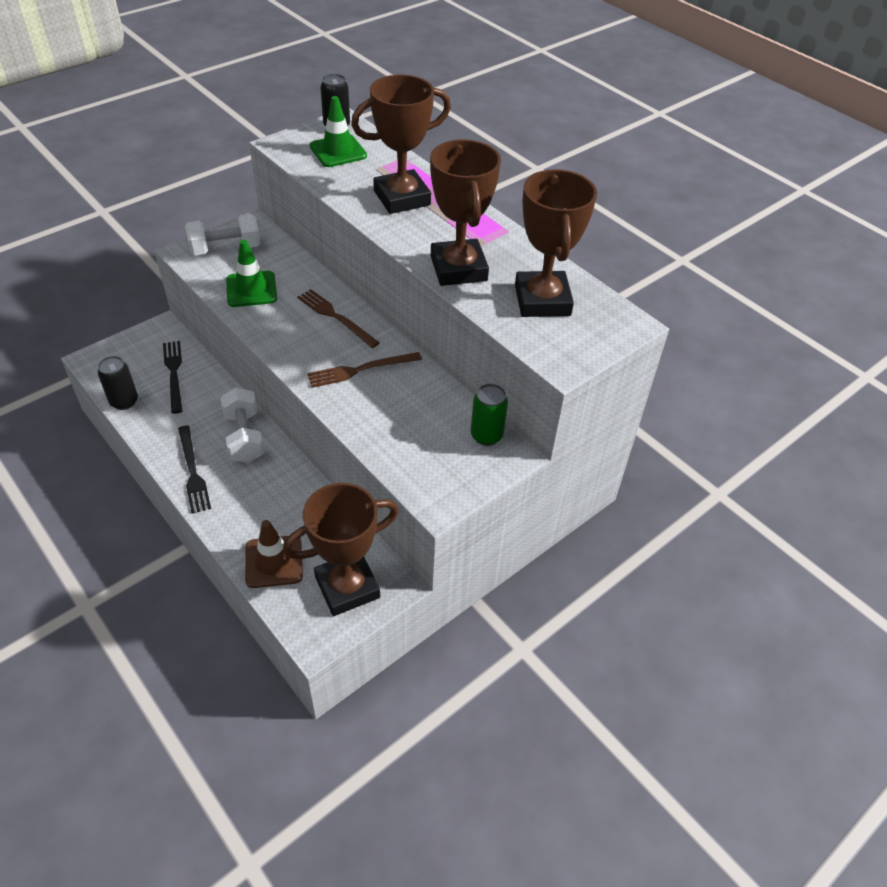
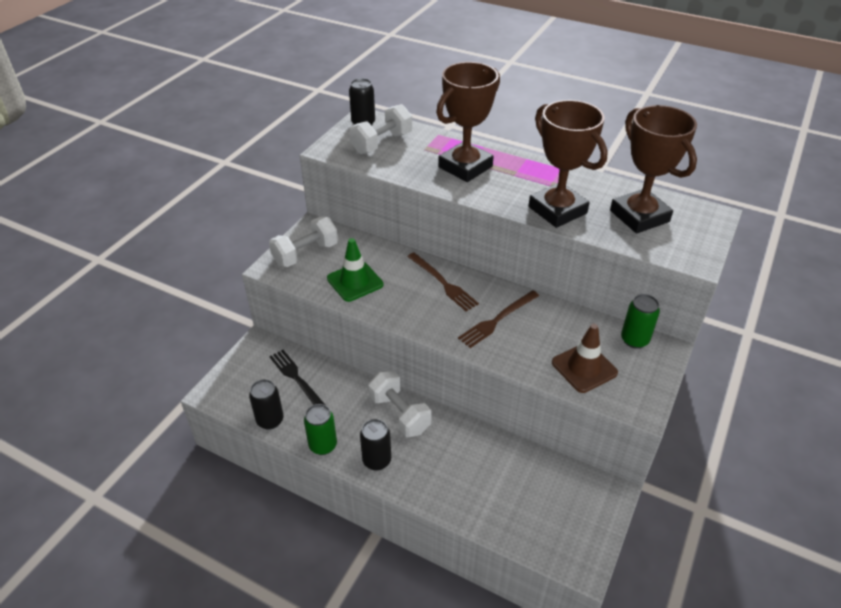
camera: 20 degrees left, 5 degrees down
black fork [178,425,211,514] -> black can [360,419,391,471]
brown traffic cone [245,520,303,588] -> brown traffic cone moved to [552,324,618,393]
brown trophy [283,483,399,616] -> none
brown fork [297,289,380,348] -> brown fork turned 150 degrees counterclockwise [407,252,479,311]
green traffic cone [310,96,367,167] -> white dumbbell [349,104,412,154]
none -> green can [304,404,337,455]

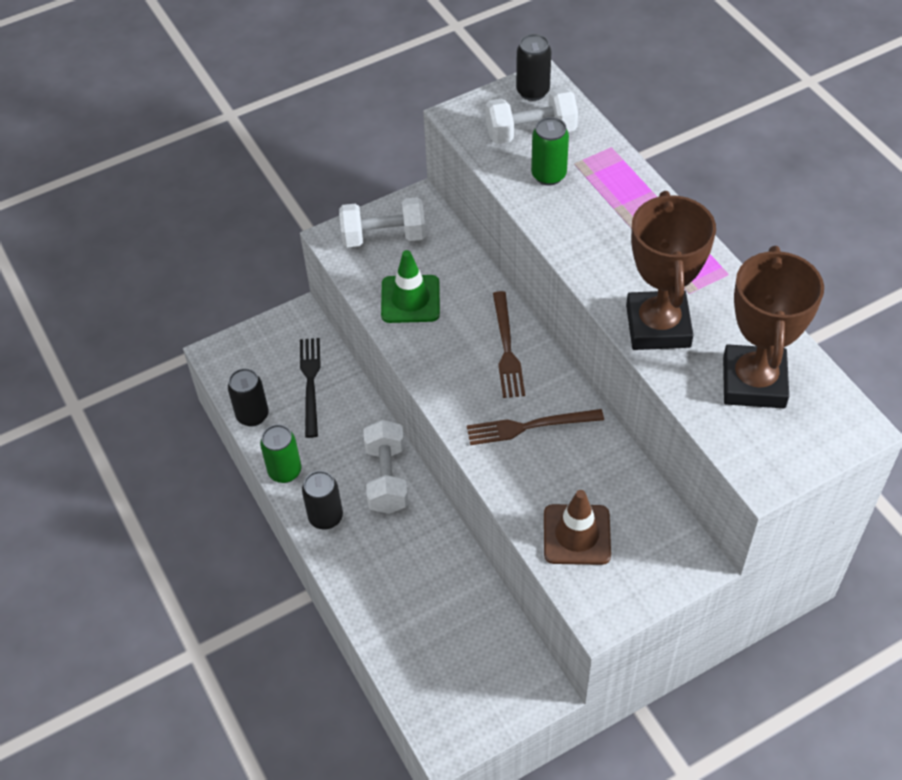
camera: 35 degrees right, 10 degrees up
brown trophy [436,62,500,182] -> none
green can [621,294,660,349] -> green can moved to [531,117,569,185]

